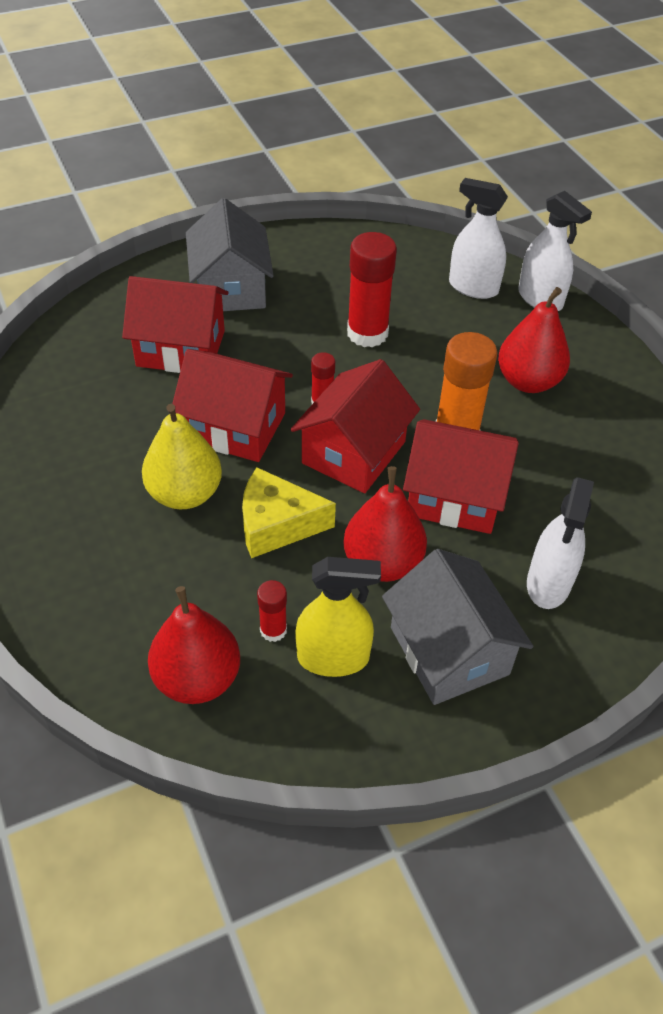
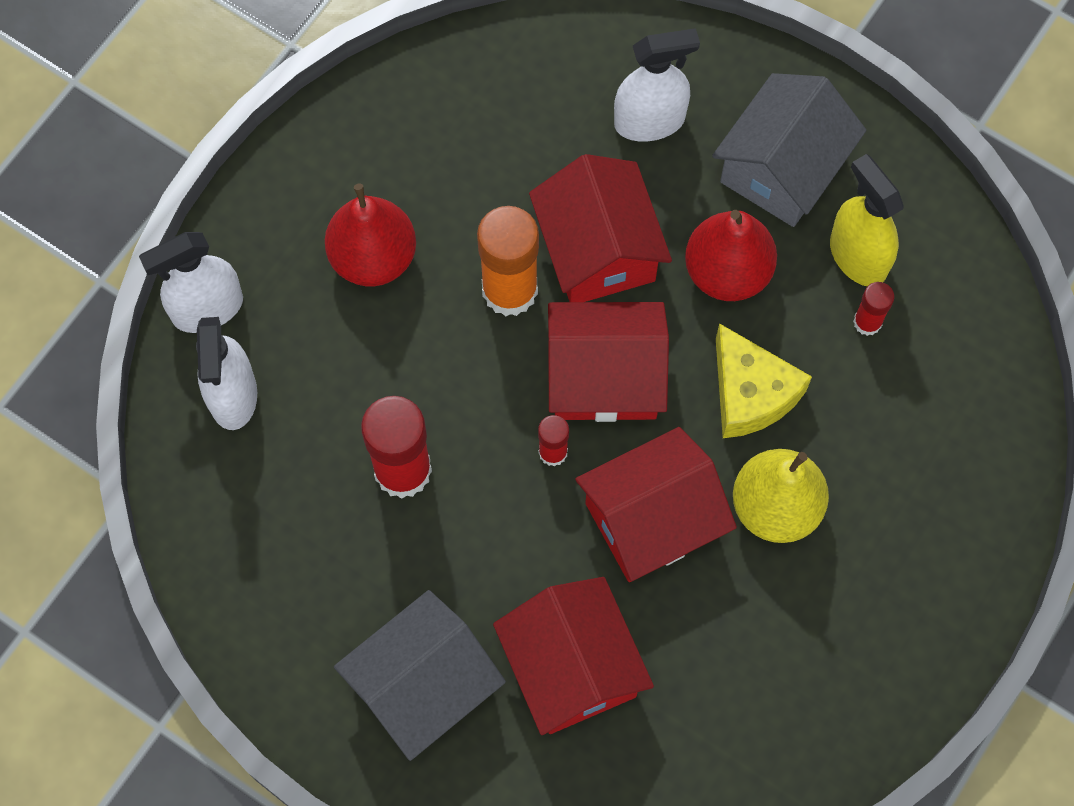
camera: 120 degrees left, 20 degrees up
red pear [148,586,240,704] -> none
red house [172,349,293,462] -> red house turned 75 degrees clockwise [575,427,737,582]
white spray bottle [518,191,592,311] -> white spray bottle turned 135 degrees counterclockwise [139,232,243,333]

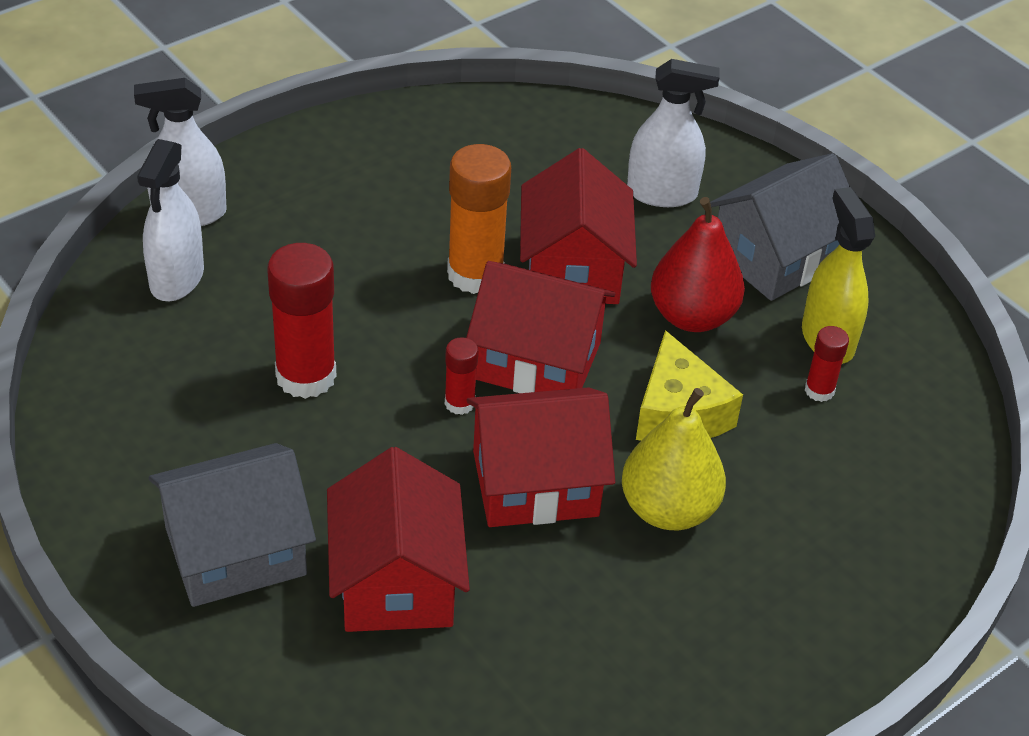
camera: 15 degrees right, 25 degrees down
red pear [325,183,416,286] -> none

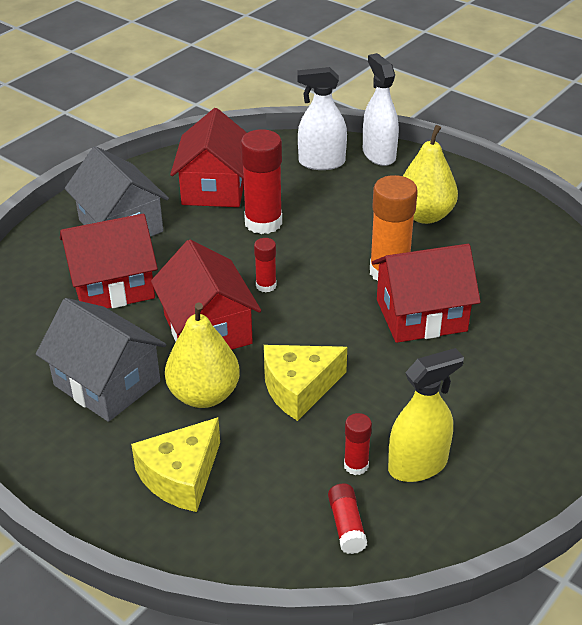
camera: 80 degrees right, 5 degrees down
red house [466,261,615,393] -> red house moved to [170,108,247,207]
white spray bottle [627,59,720,207] -> none
red pear [651,197,745,332] -> none
grey house [710,153,850,301] -> grey house moved to [36,298,166,422]
none -> yellow cheese [131,417,220,512]
none -> red glue stick [328,483,367,554]
none -> yellow pear [403,125,458,224]

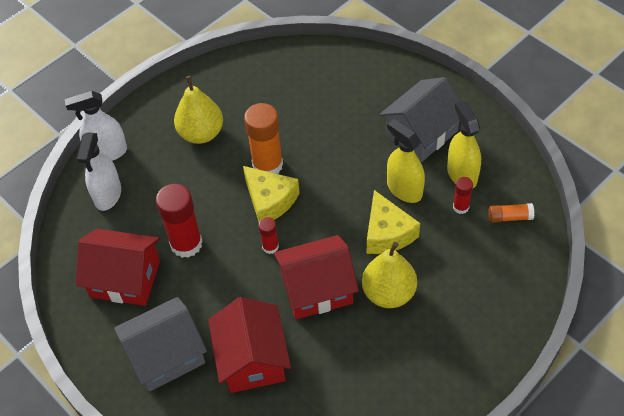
camera: 80 degrees left, 15 degrees up
grey house [36,298,166,422] -> grey house moved to [380,77,460,162]
yellow cheese [131,417,220,512] -> yellow cheese moved to [243,166,300,222]
red glue stick [328,483,367,554] -> orange glue stick [489,203,534,223]
red house [372,244,481,343] -> none
none -> yellow spray bottle [387,119,425,203]

